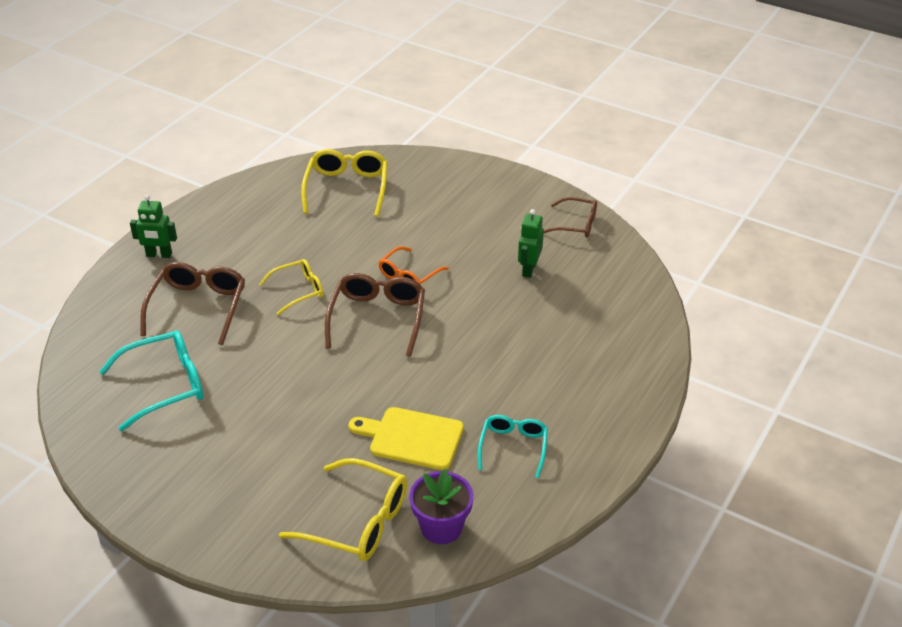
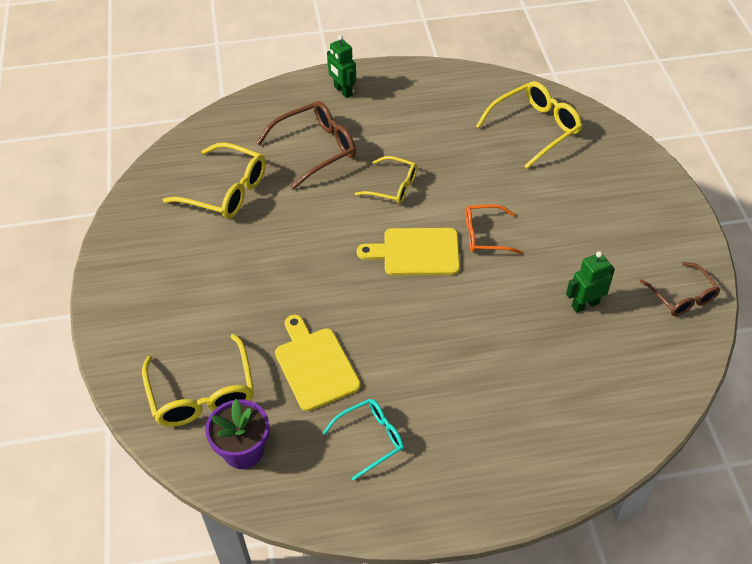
camera: 50 degrees right, 10 degrees up
turquoise glasses [99,330,203,431] -> yellow glasses [163,142,266,219]
brown glasses [325,273,425,357] -> yellow cutting board [357,228,460,275]

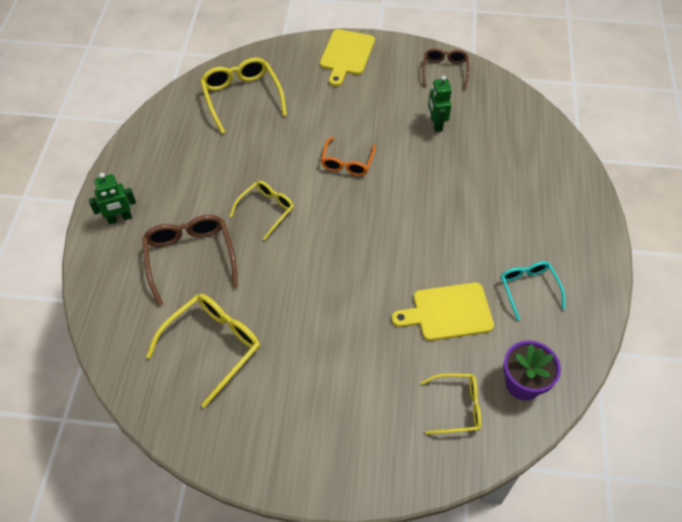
camera: 75 degrees left, 5 degrees up
yellow glasses [142,334,254,427] -> yellow glasses [421,373,481,435], size x0.64
yellow cutting board [357,228,460,275] -> yellow cutting board moved to [320,29,375,87]
brown glasses [640,262,721,316] -> brown glasses turned 75 degrees counterclockwise [422,48,470,90]

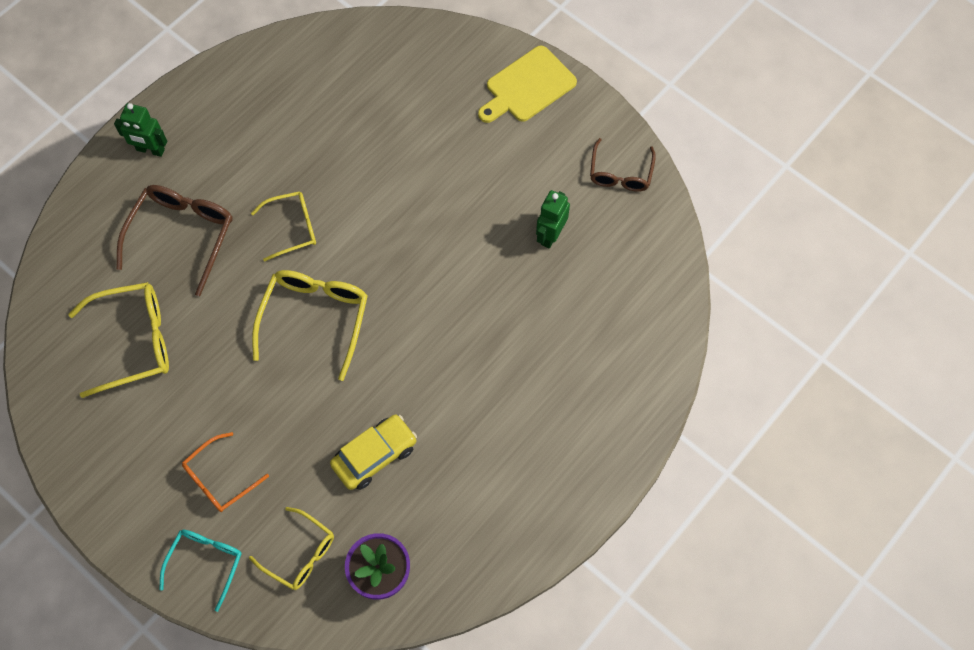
camera: 35 degrees right, 10 degrees up
yellow glasses [200,57,287,134] -> yellow glasses moved to [252,270,368,381]
orange glasses [321,137,376,176] -> orange glasses moved to [182,432,269,512]
yellow cutting board [392,282,494,341] -> yellow car [330,415,417,490]
brown glasses [422,48,470,90] -> brown glasses turned 150 degrees clockwise [590,138,656,192]
turquoise glasses [501,261,565,321] -> turquoise glasses moved to [159,530,242,612]

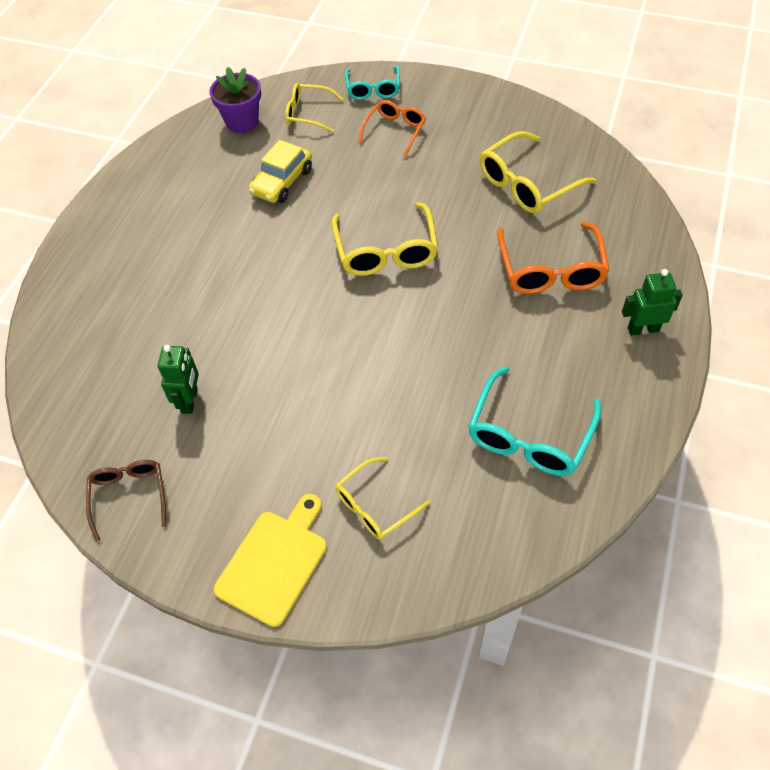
camera: 160 degrees right, 10 degrees down
brown glasses [117,185,233,296] -> orange glasses [497,222,610,294]
yellow glasses [251,191,316,262] -> yellow glasses moved to [336,457,430,540]
none -> turquoise glasses [468,366,601,476]

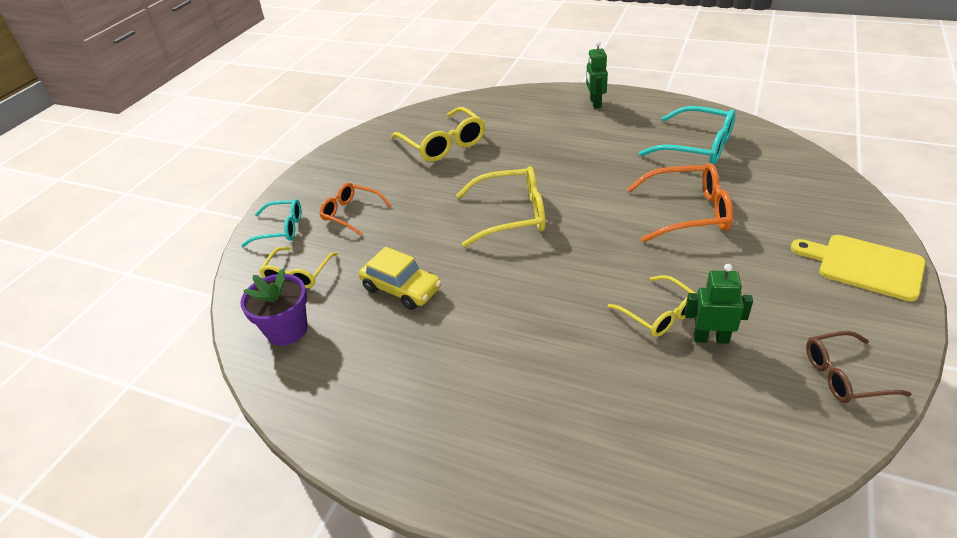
camera: 85 degrees left, 15 degrees down
yellow glasses [336,457,430,540] -> yellow glasses moved to [607,275,695,337]
orange glasses [497,222,610,294] -> orange glasses moved to [627,163,733,242]

